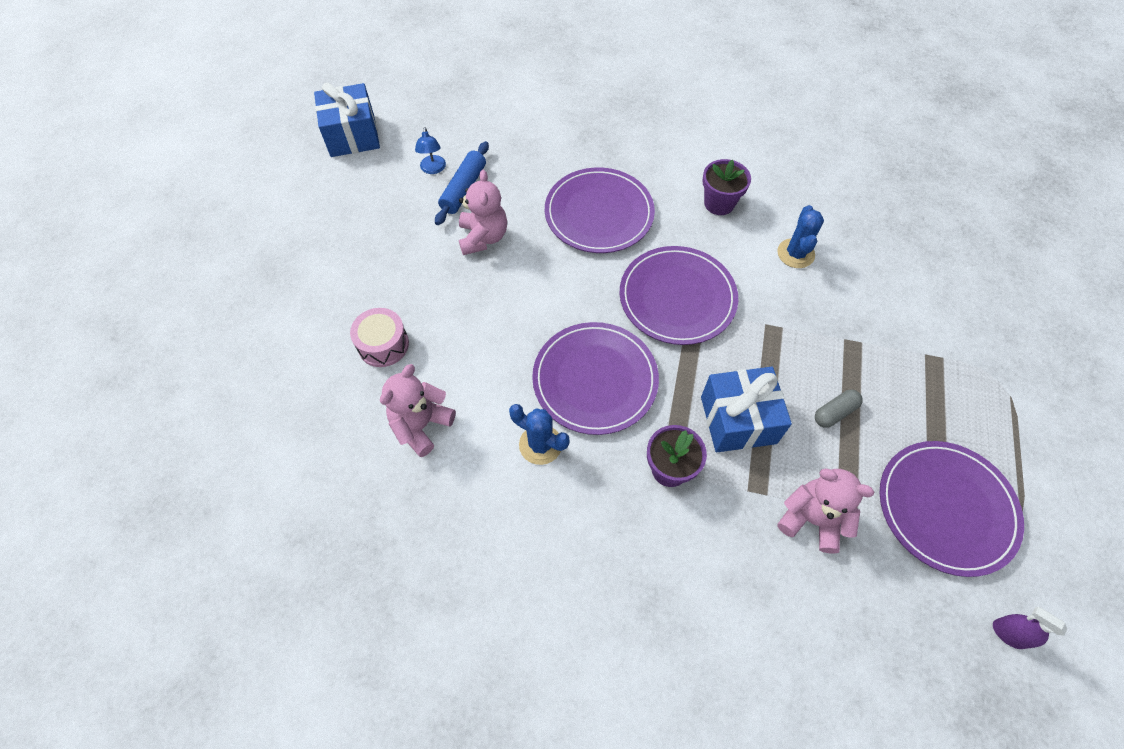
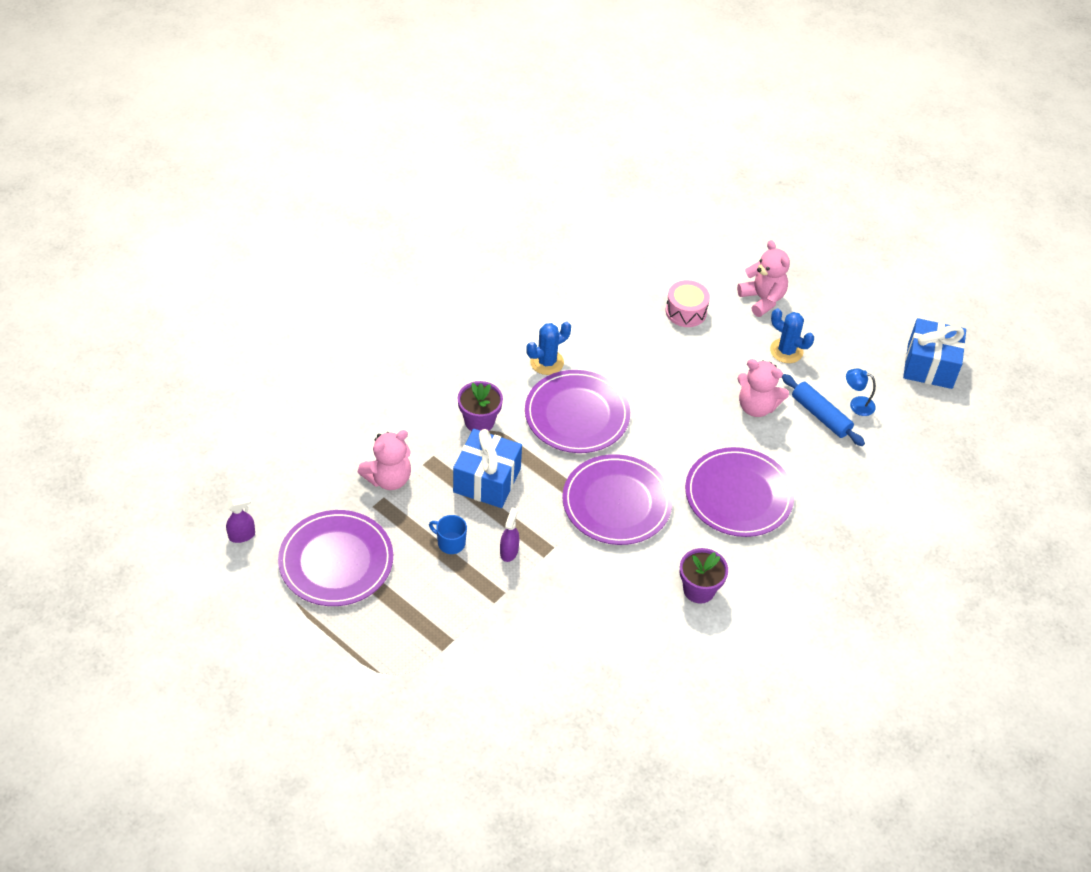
camera: 115 degrees right, 10 degrees down
pink teddy bear [380,364,456,457] -> pink teddy bear moved to [737,240,790,317]
blue cactus [777,205,824,268] -> blue cactus moved to [770,308,814,363]
grey capsule [815,390,863,428] -> blue mug [429,515,467,554]
none -> purple spray bottle [500,508,519,562]

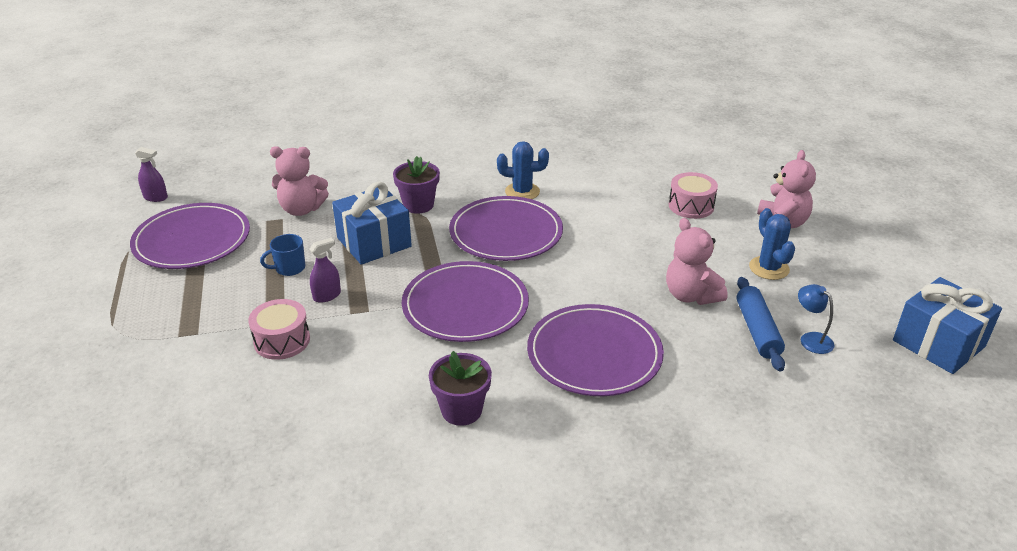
camera: 40 degrees right, 15 degrees down
blue mug [429,515,467,554] -> blue mug turned 90 degrees counterclockwise [260,234,305,276]
none -> pink drum [248,299,310,360]

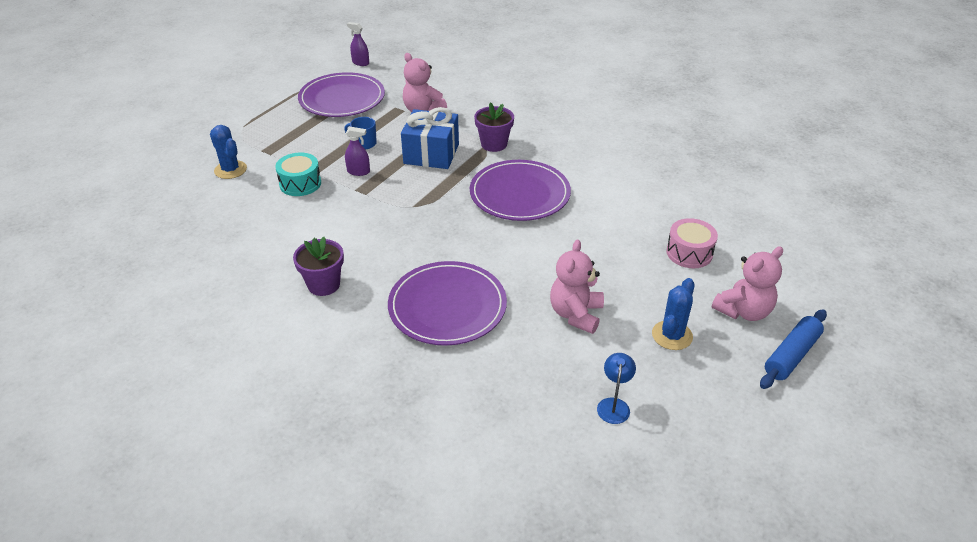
camera: 45 degrees right, 5 degrees up
purple spray bottle [135,147,168,202] -> purple spray bottle turned 150 degrees clockwise [347,22,369,66]
pink drum [248,299,310,360] -> turquoise drum [275,153,321,196]
purple plate [402,261,529,342] -> none
blue cactus [497,141,549,199] -> blue cactus moved to [210,125,247,179]
blue rolling pin [736,277,785,372] -> blue rolling pin moved to [760,309,827,389]
blue gift [893,277,1002,374] -> none

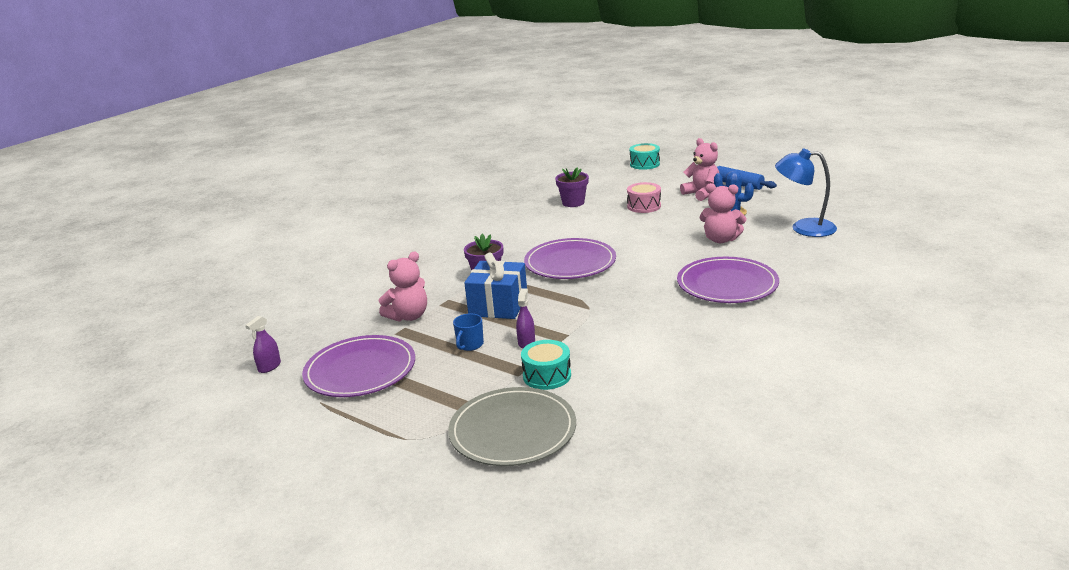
camera: 85 degrees left, 15 degrees down
blue cactus [210,125,247,179] -> grey plate [448,387,576,466]
purple flower pot [293,237,344,296] -> purple flower pot moved to [555,167,589,207]
blue lamp [597,353,636,424] -> blue lamp [775,149,837,237], size x1.95
none -> turquoise drum [630,143,660,170]

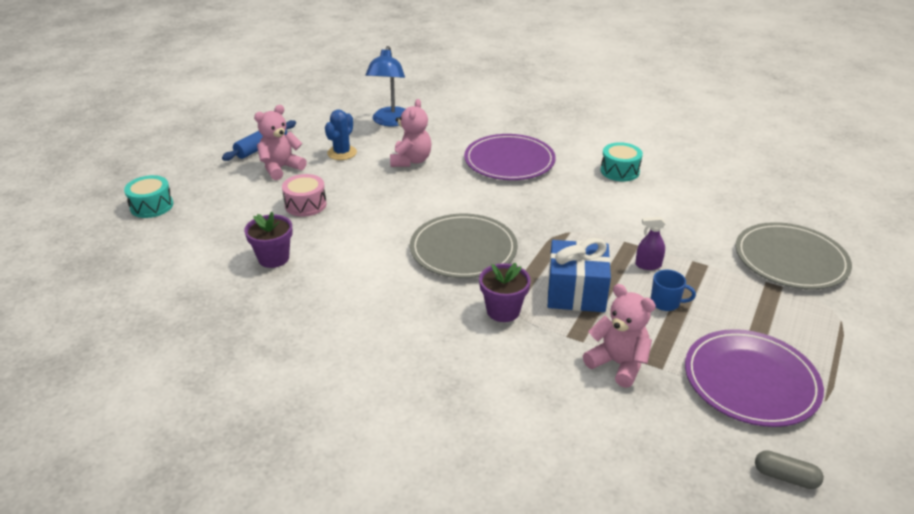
camera: 100 degrees left, 10 degrees up
purple spray bottle [245,316,281,373] -> grey capsule [755,450,824,489]
turquoise drum [521,340,571,390] -> turquoise drum moved to [601,142,643,182]
purple plate [524,238,616,279] -> grey plate [410,214,518,278]

